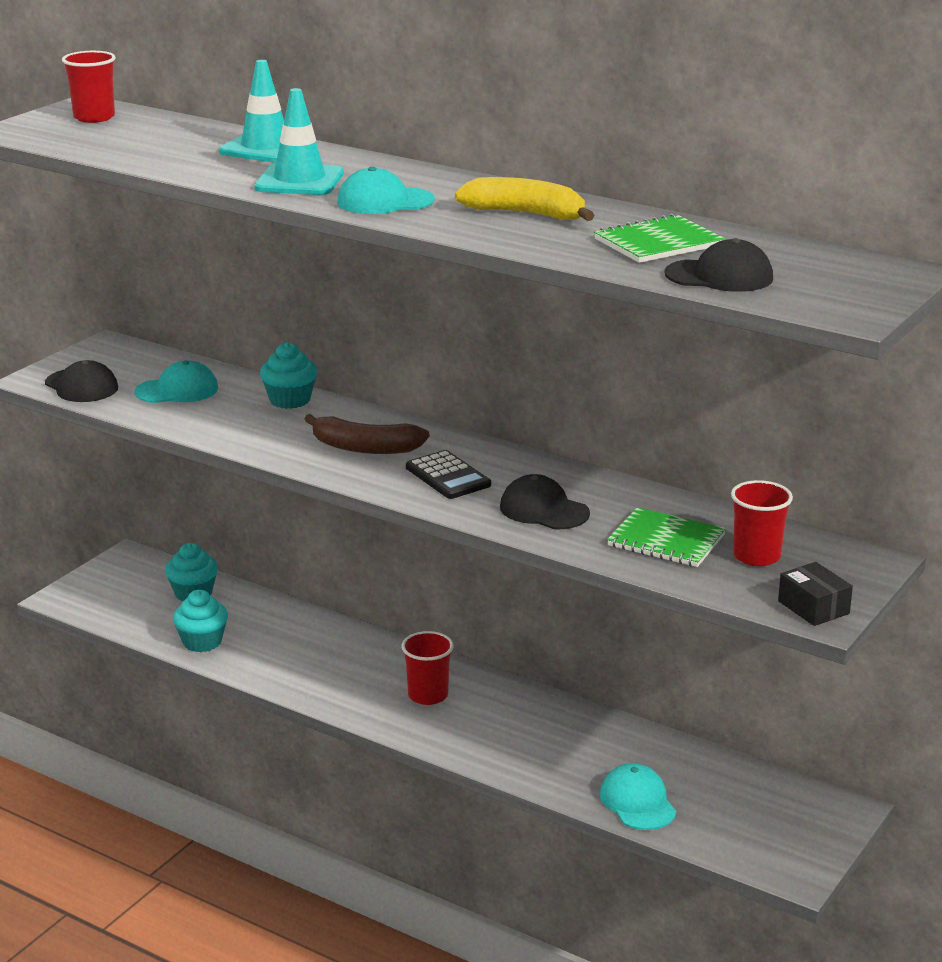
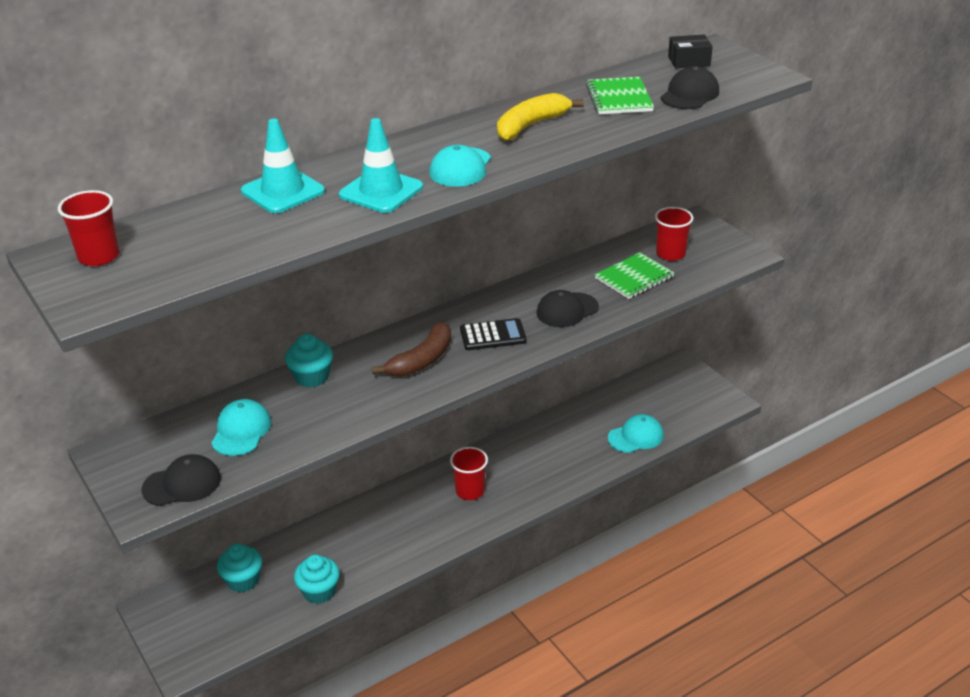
camera: 65 degrees left, 10 degrees up
turquoise cap [600,763,676,830] -> turquoise cap turned 150 degrees clockwise [608,414,664,453]
black box [778,562,853,626] -> black box moved to [668,35,713,68]

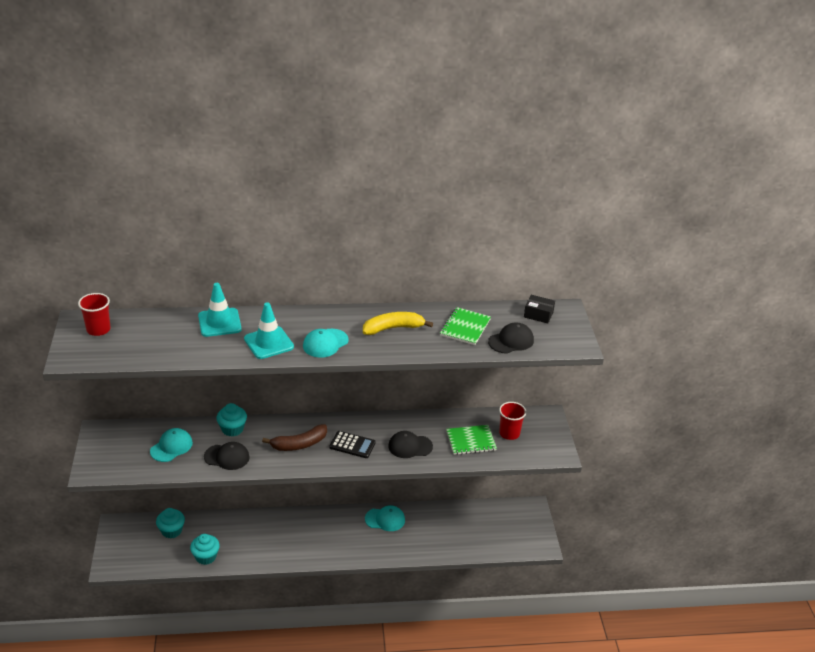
camera: 25 degrees right, 0 degrees up
black cap [142,454,221,506] -> black cap moved to [204,442,250,470]
red cup [450,447,488,500] -> none
turquoise cap [608,414,664,453] -> turquoise cap moved to [365,505,405,531]

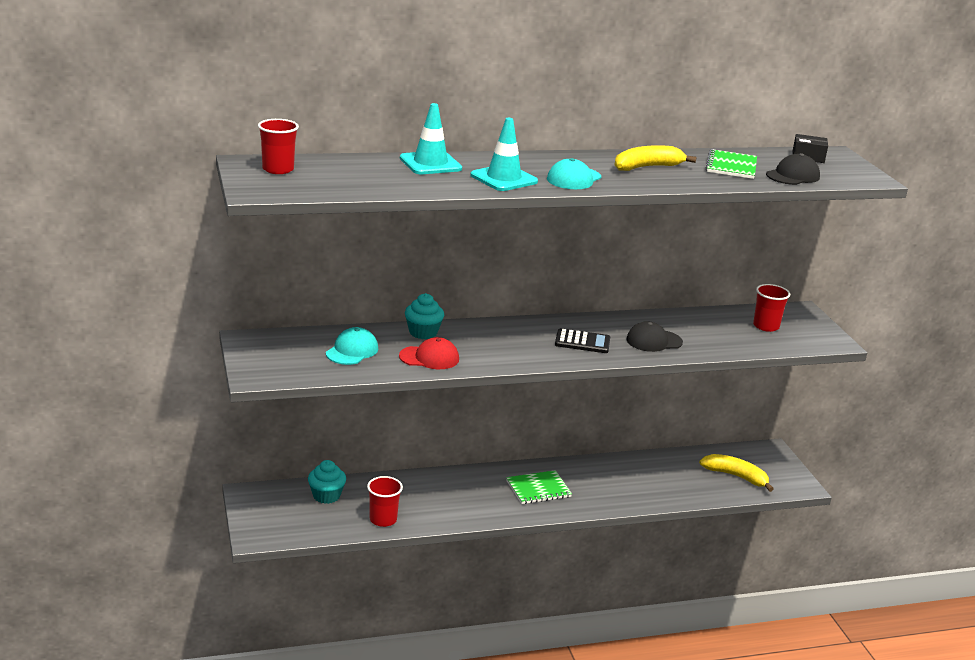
camera: 10 degrees left, 10 degrees down
turquoise cupcake [190,534,220,565] -> red cup [367,476,403,527]
black cap [204,442,250,470] -> red cap [399,337,459,369]
brown banana [262,424,327,451] -> none
turquoise cap [365,505,405,531] -> none
green notebook [446,425,497,455] -> green notebook moved to [506,470,572,504]
none -> yellow banana [699,454,774,492]

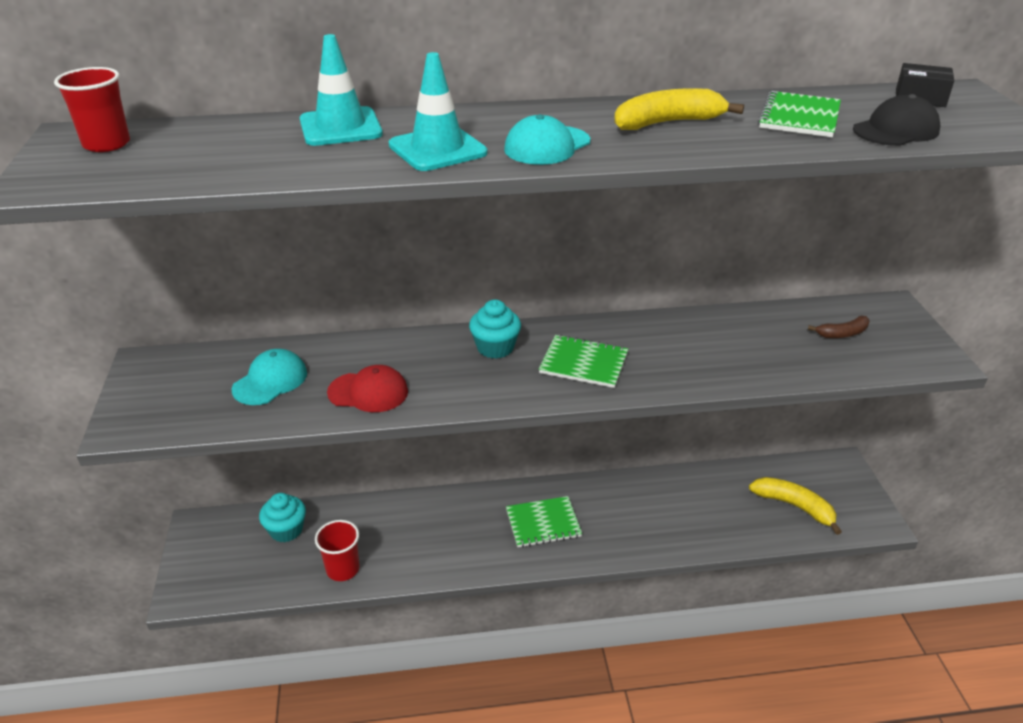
camera: 10 degrees right, 10 degrees up
turquoise cupcake [405,293,444,339] -> turquoise cupcake moved to [469,300,521,359]
black calculator [555,328,610,353] -> green notebook [539,335,628,388]
black cap [626,321,683,352] -> none
red cup [753,284,790,332] -> brown banana [808,316,869,338]

